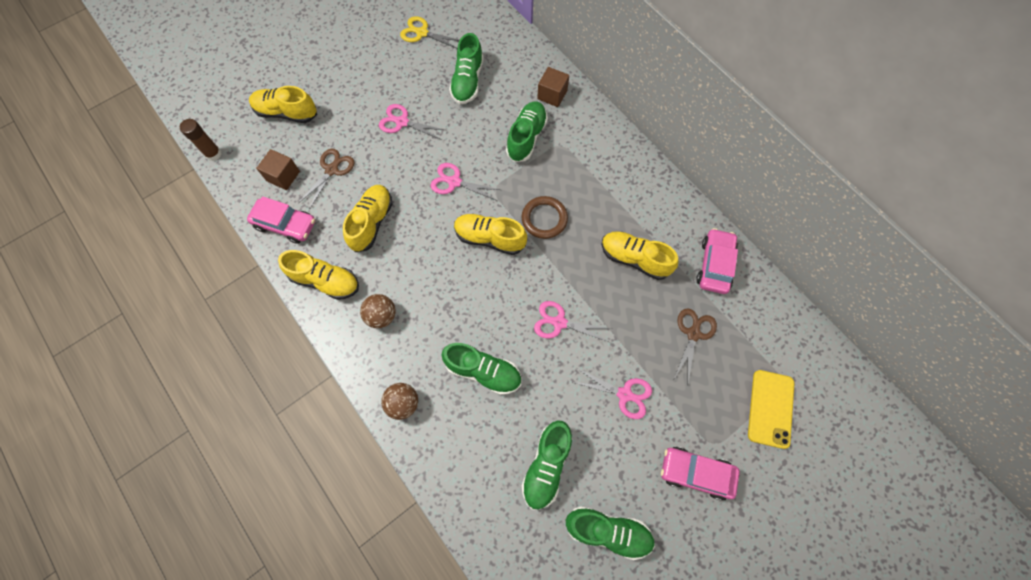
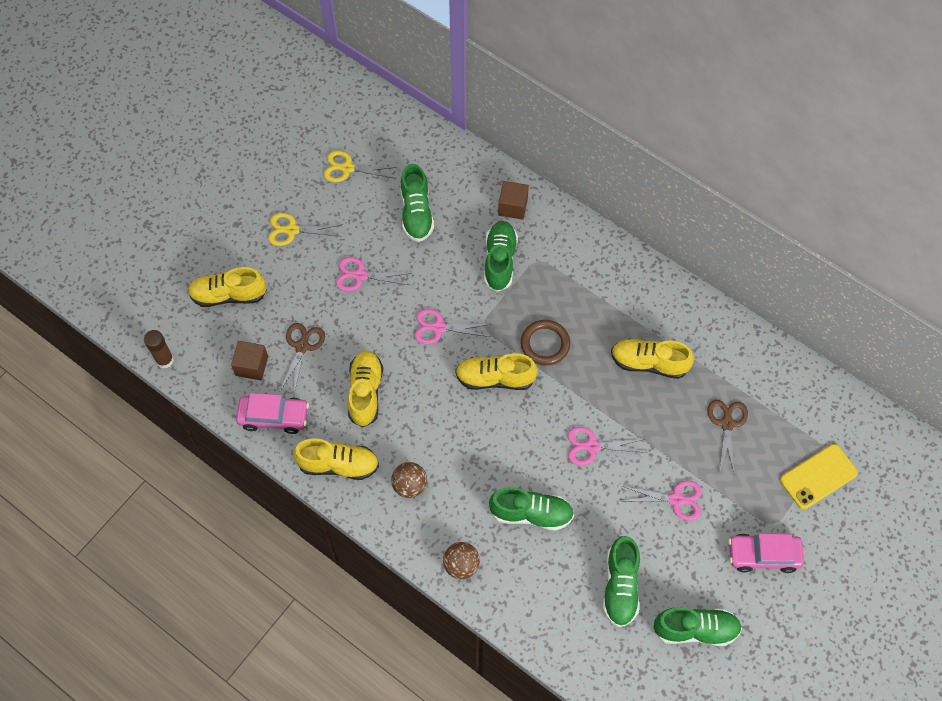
camera: 15 degrees left, 5 degrees down
pink car [696,228,738,294] -> none
yellow phone [748,370,795,449] -> yellow phone turned 60 degrees clockwise [780,444,858,509]
none -> yellow scissors [268,213,343,246]

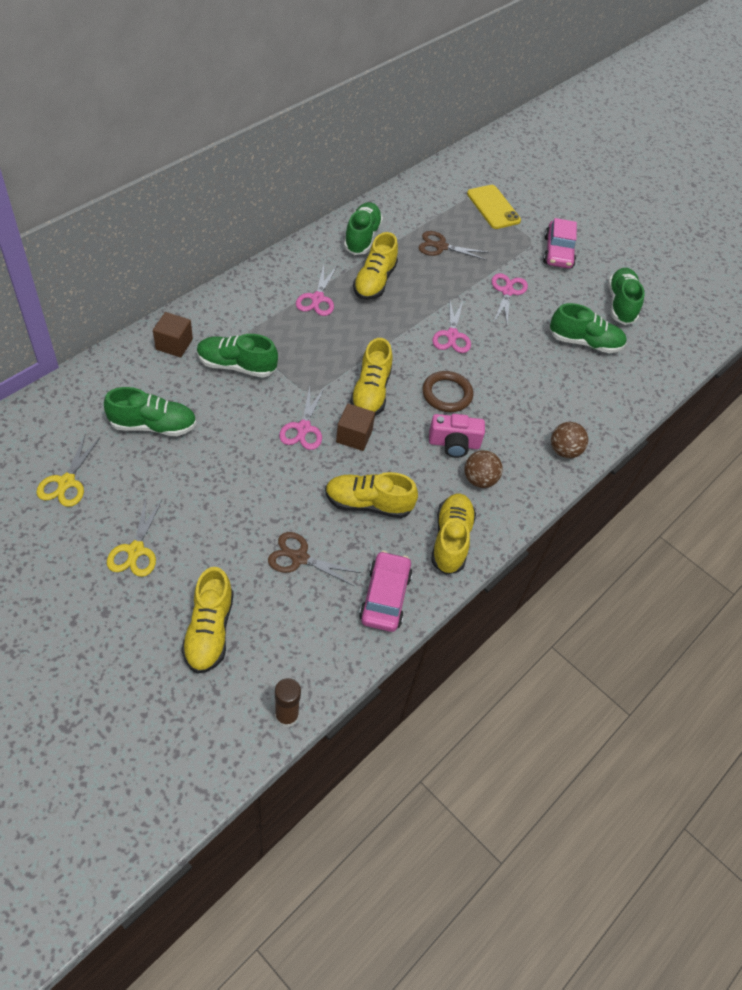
camera: 90 degrees left, 10 degrees down
brown cube [231,341,268,380] -> brown cube moved to [336,404,375,451]
pink scissors [336,257,411,291] -> pink scissors moved to [296,265,337,316]
green shoe [489,487,574,531] -> green shoe moved to [344,202,383,255]
brown ring [521,320,570,366] -> brown ring moved to [422,371,473,412]
none -> pink camera [429,414,485,458]

